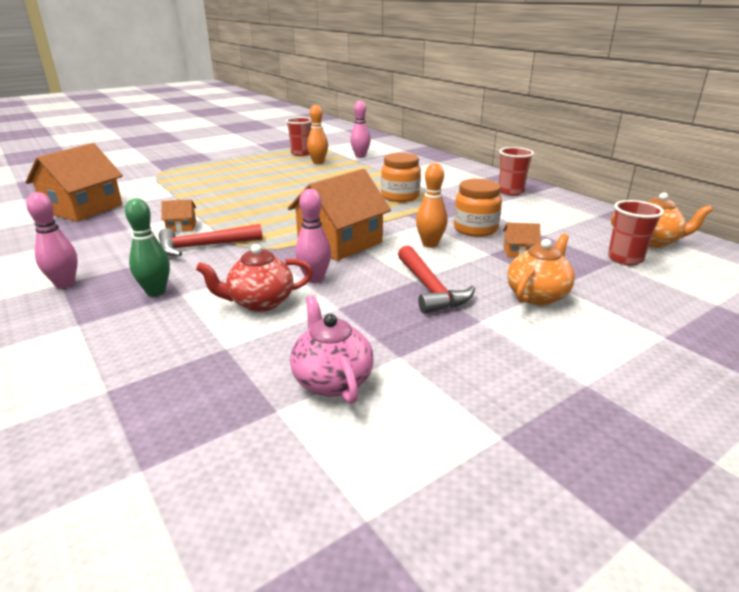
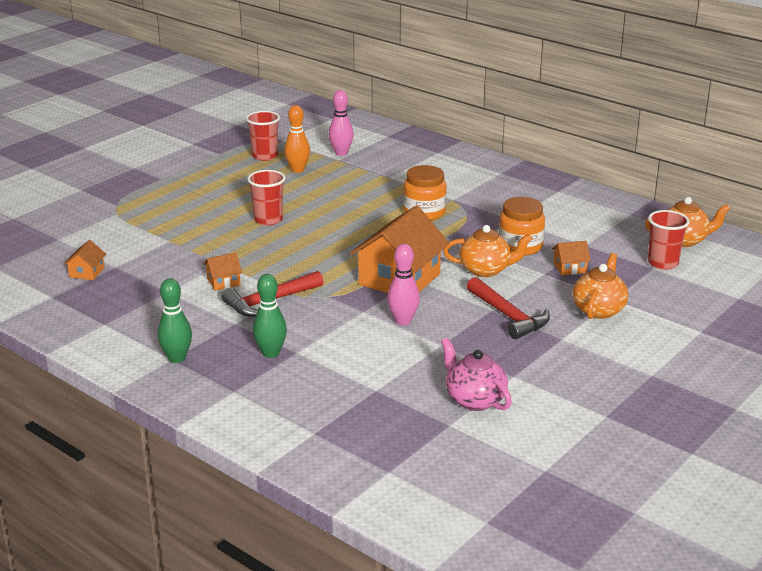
camera: 15 degrees left, 0 degrees up
orange house [25,143,123,222] -> orange house [64,240,106,280], size x0.44
pink bowling pin [26,192,78,288] -> green bowling pin [158,278,192,363]
red teapot [196,244,313,312] -> none
orange bowling pin [416,163,447,248] -> orange teapot [443,225,532,277]
red cup [499,147,534,196] -> red cup moved to [247,170,285,225]

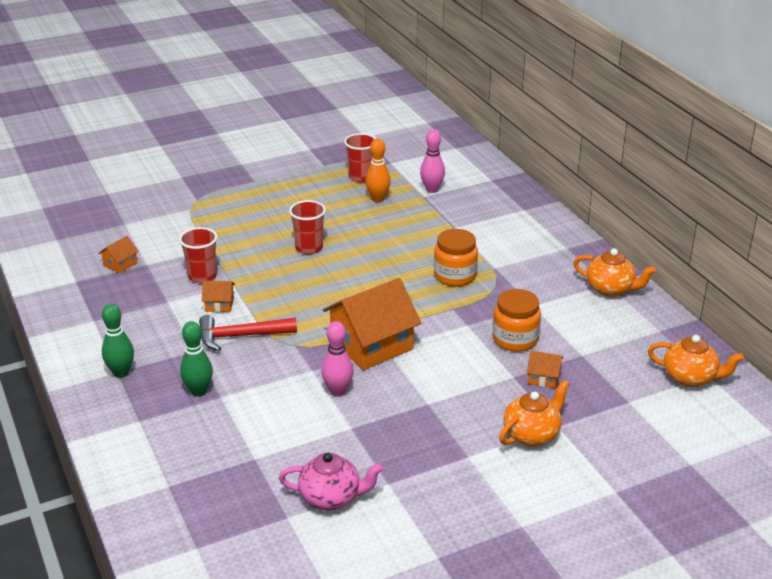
camera: 25 degrees right, 5 degrees up
pink teapot [441,338,512,411] -> pink teapot turned 105 degrees clockwise [279,453,383,511]
orange teapot [443,225,532,277] -> orange teapot moved to [574,248,656,297]
red hammer [467,277,550,339] -> none
red cup [648,210,690,270] -> red cup moved to [179,227,218,283]

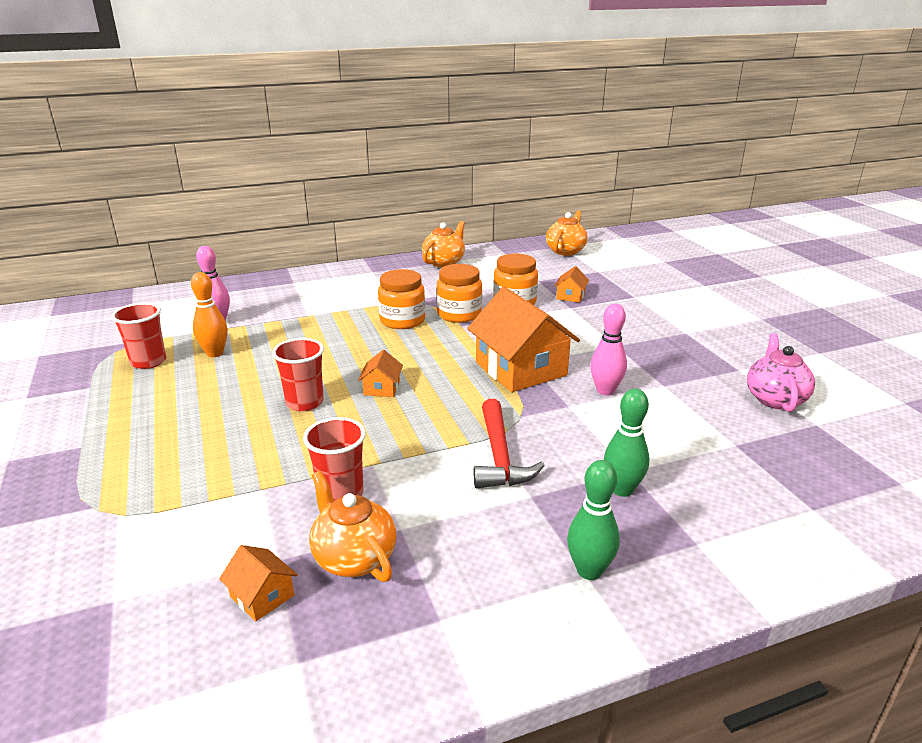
camera: 85 degrees left, 5 degrees down
orange house [202,281,235,312] -> orange house moved to [358,350,403,397]
orange teapot [499,380,570,447] -> orange teapot moved to [309,471,396,582]
none -> orange jar [436,264,482,323]

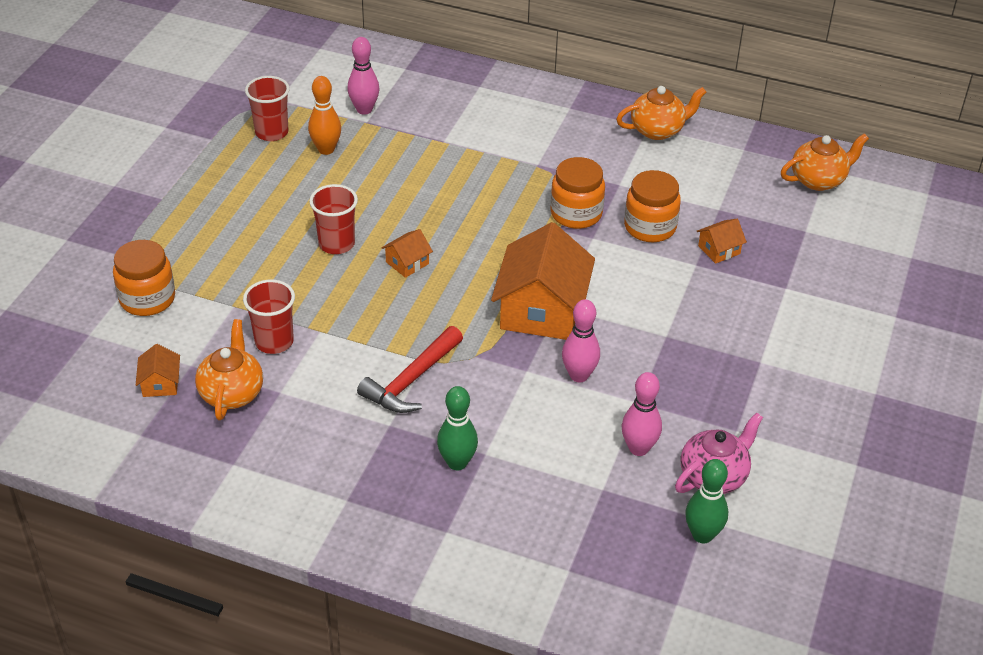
camera: 40 degrees right, 15 degrees up
orange jar [378,269,425,329] -> orange jar moved to [113,240,175,316]
green bowling pin [567,460,620,580] -> green bowling pin moved to [685,459,728,543]
none -> pink bowling pin [622,372,662,456]

